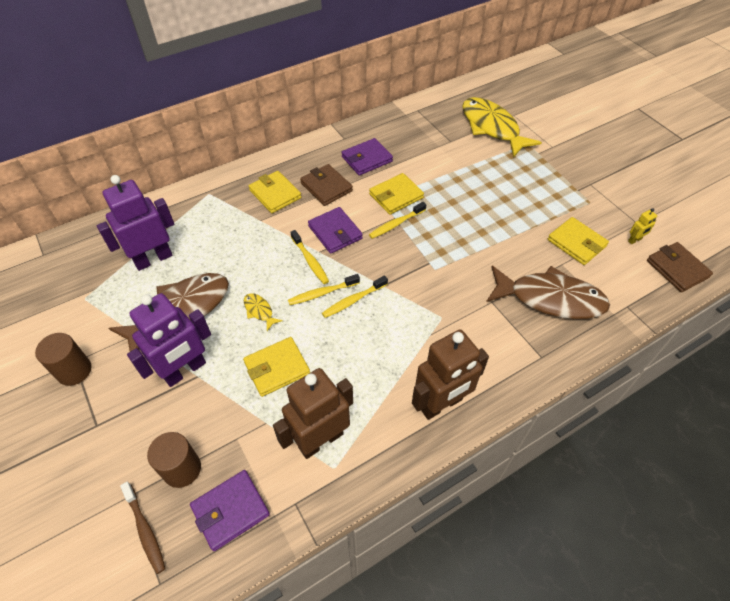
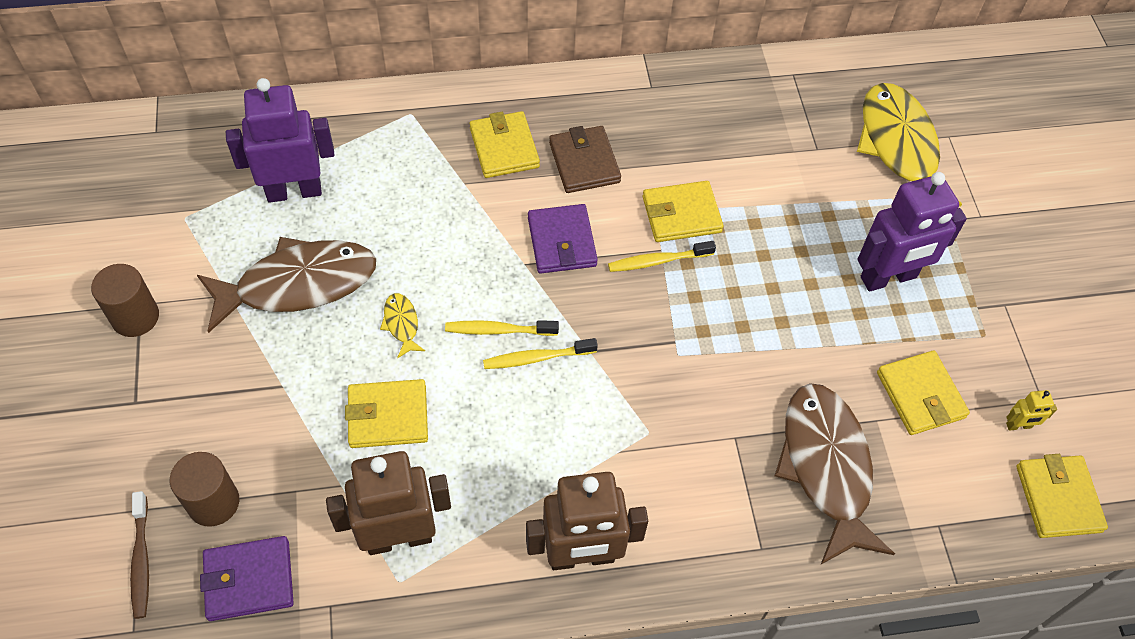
camera: 20 degrees right, 5 degrees up
purple robot [127,293,211,387] -> purple robot moved to [857,172,967,292]
yellow toothbrush [290,230,329,284] -> none
purple wallet [342,138,393,175] -> none
brown fish [486,266,610,319] -> brown fish turned 135 degrees counterclockwise [775,383,895,564]
brown wallet [647,242,713,292] -> yellow wallet [1016,454,1108,538]

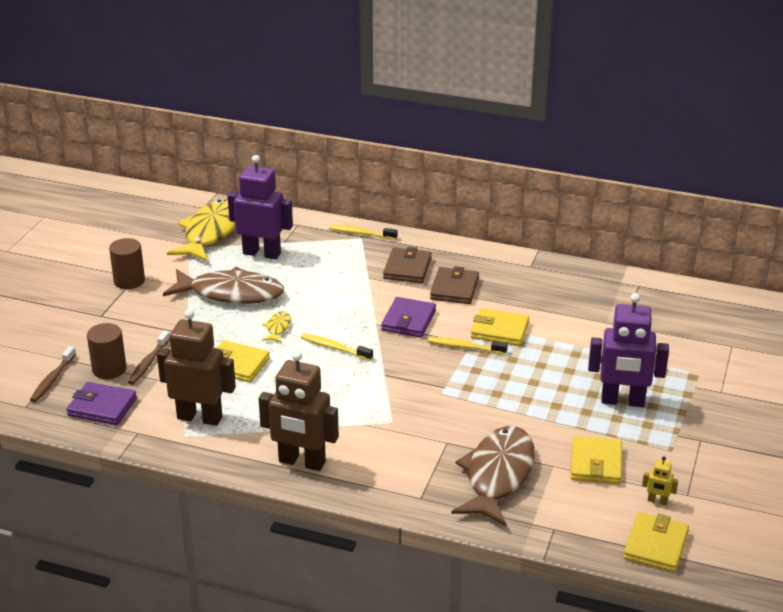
camera: 30 degrees right, 25 degrees down
yellow wallet [470,111,540,178] -> brown wallet [383,247,432,283]
yellow toothbrush [483,338,598,369] -> yellow toothbrush moved to [329,225,398,240]
yellow fish [857,83,962,206] -> yellow fish moved to [167,199,236,262]
none -> brown toothbrush [128,330,170,385]

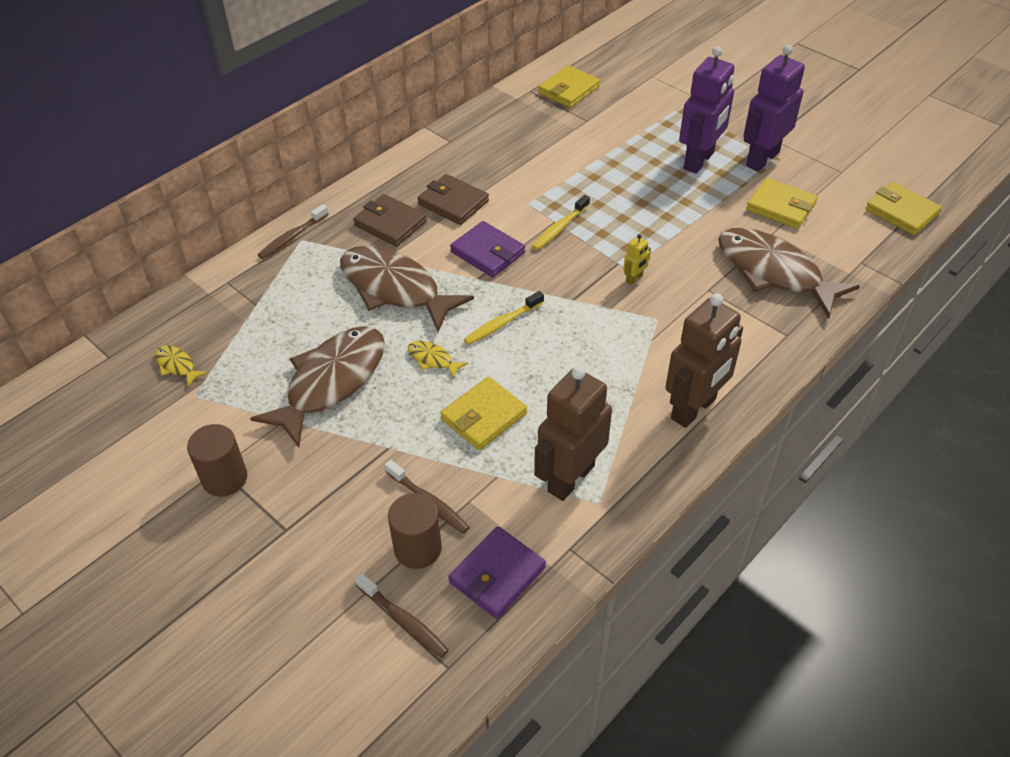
camera: 65 degrees left, 15 degrees up
yellow fish [167,199,236,262] -> yellow fish [155,345,208,387], size x0.41
purple robot [228,155,293,259] -> purple robot moved to [743,45,805,171]
yellow toothbrush [329,225,398,240] -> brown toothbrush [258,204,329,259]
yellow wallet [471,308,529,346] -> yellow wallet moved to [538,65,600,108]
yellow robot [642,456,678,505] -> yellow robot moved to [623,234,651,285]
none -> brown fish [340,246,474,332]

